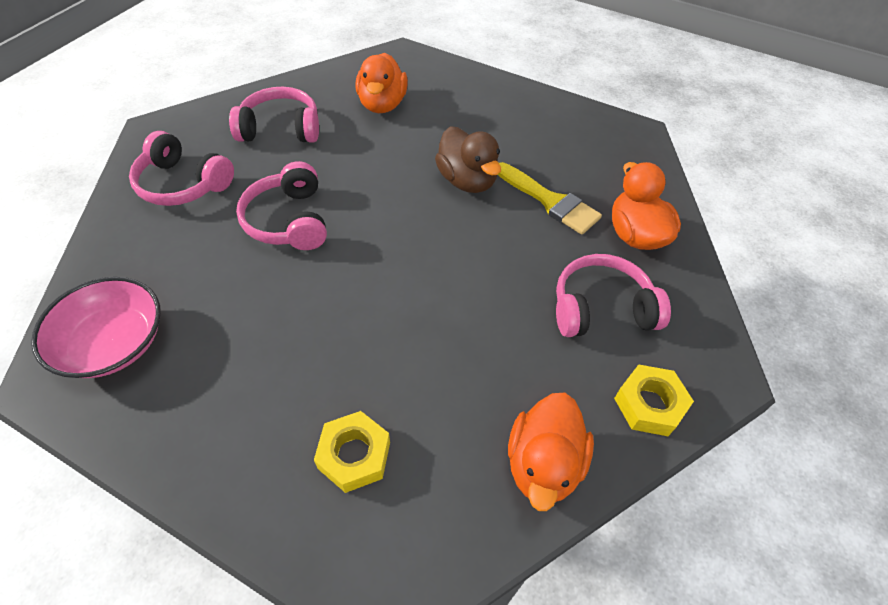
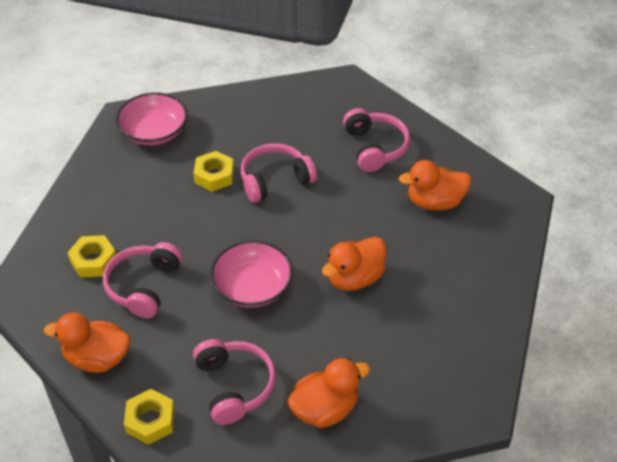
camera: 80 degrees right, 5 degrees down
pink headphones [129,131,234,206] -> pink headphones moved to [103,242,182,318]
brown duck [435,126,501,193] -> orange duck [322,237,386,291]
yellow brush [497,162,602,235] -> none
none -> yellow nut [193,151,234,192]
none -> pink bowl [210,240,293,308]

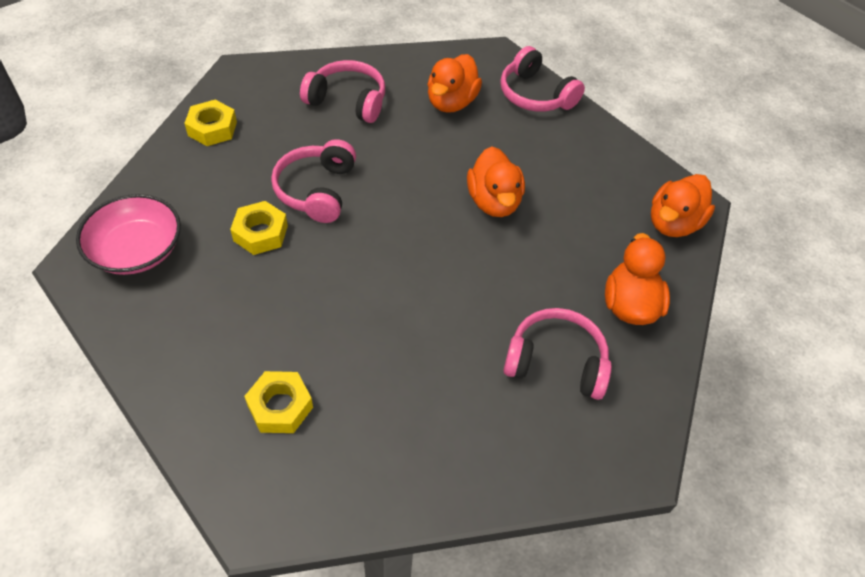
camera: 60 degrees left, 5 degrees up
orange duck [44,312,130,373] -> orange duck moved to [651,174,715,237]
pink headphones [103,242,182,318] -> pink headphones moved to [500,46,585,112]
yellow nut [124,389,175,445] -> yellow nut moved to [184,100,237,146]
pink bowl [210,240,293,308] -> none

